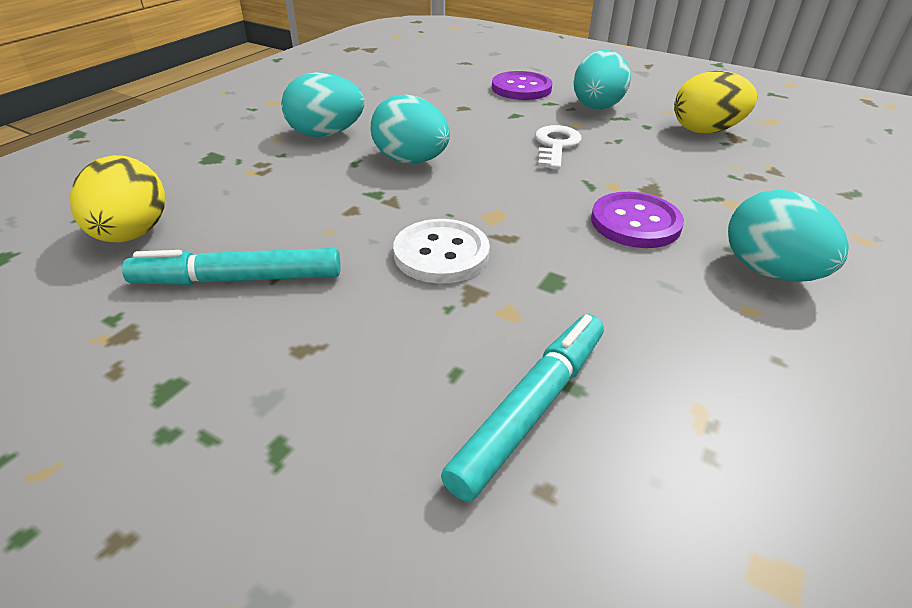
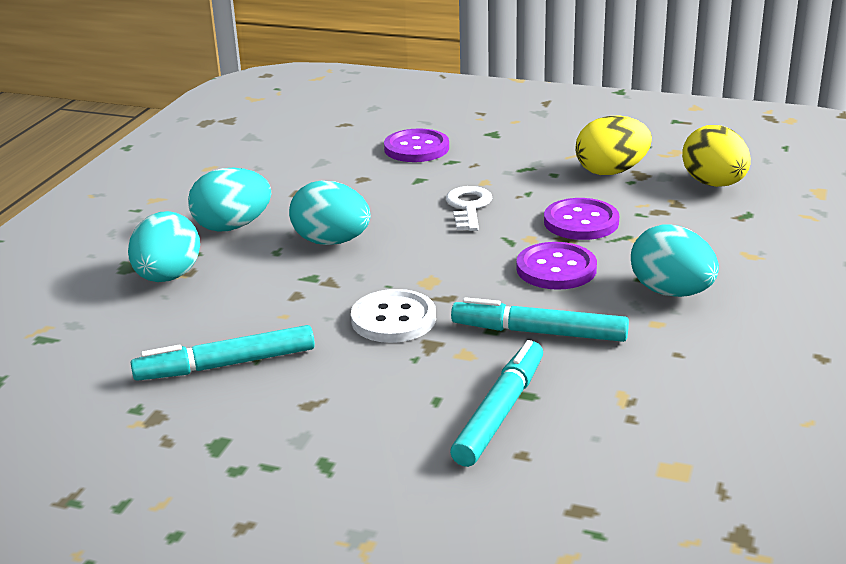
camera: 10 degrees left, 10 degrees down
yellow egg [70,155,165,243] -> yellow egg moved to [682,125,751,187]
turquoise egg [574,50,631,109] -> turquoise egg moved to [128,211,200,282]
none -> turquoise marker [451,297,629,342]
none -> purple button [544,198,619,240]

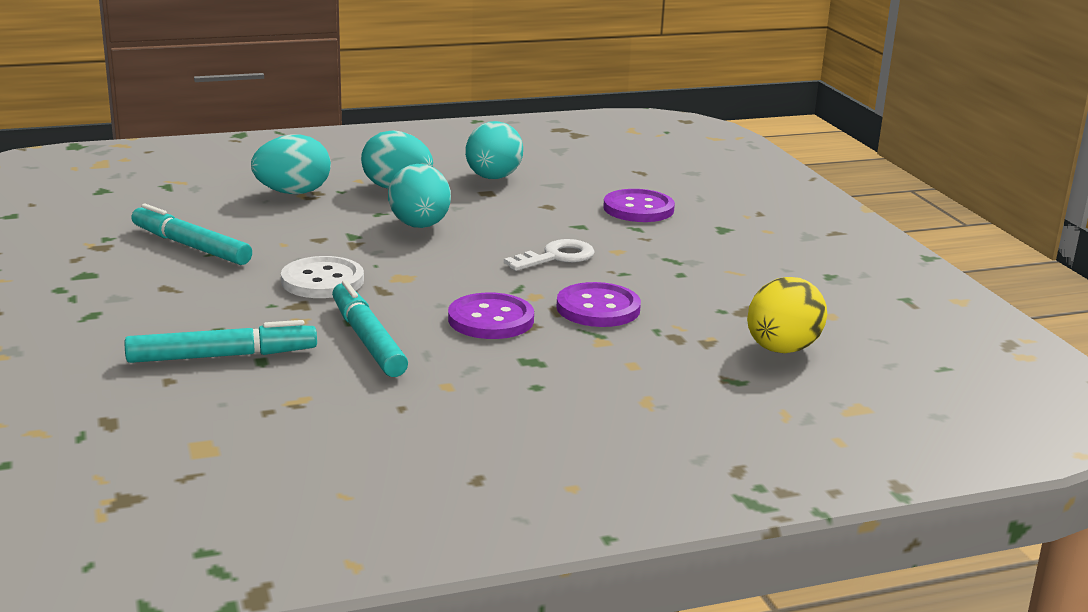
camera: 50 degrees right, 5 degrees down
yellow egg [575,115,652,175] -> none
turquoise egg [631,225,719,297] -> turquoise egg moved to [465,121,523,179]

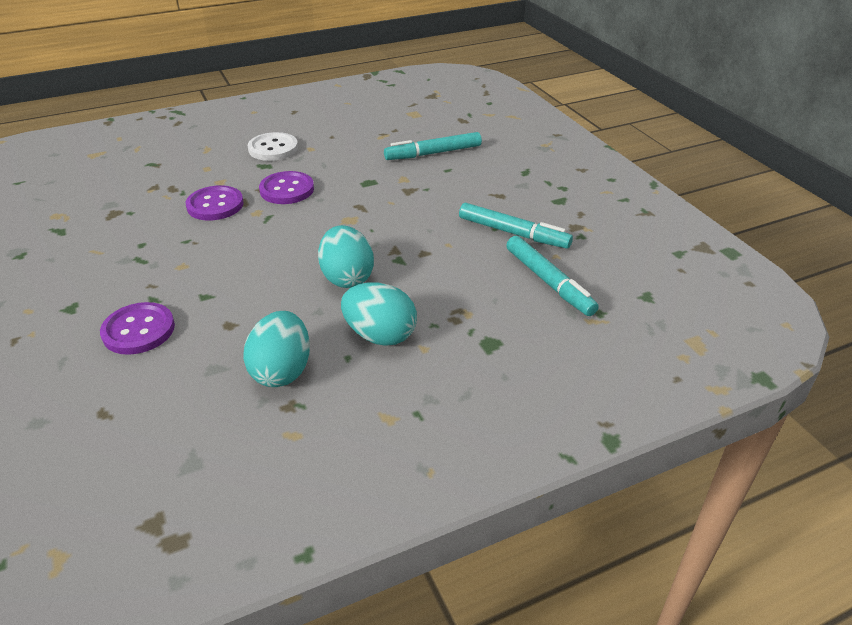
camera: 175 degrees right, 15 degrees up
turquoise egg [251,134,331,194] -> none
white button [281,256,364,298] -> white button moved to [248,132,298,161]
turquoise marker [332,280,408,377] -> turquoise marker moved to [506,236,599,316]
white key [504,239,595,271] -> none
yellow egg [747,277,827,353] -> none

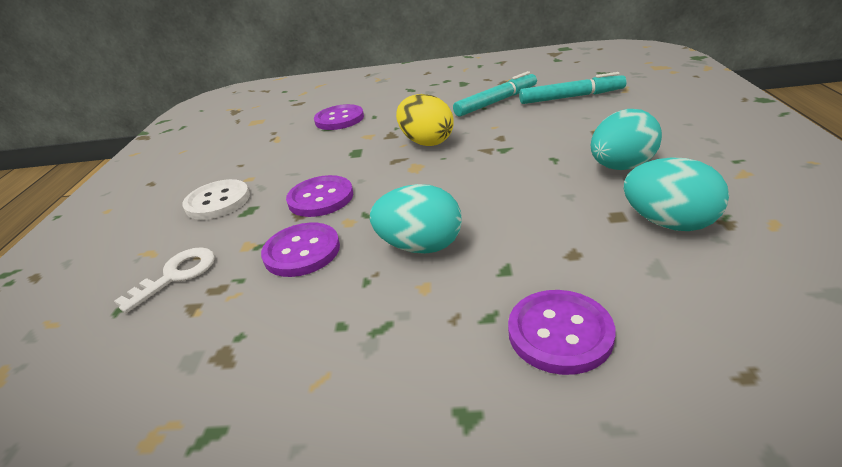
camera: 60 degrees left, 5 degrees down
turquoise egg [318,225,374,288] -> turquoise egg moved to [370,184,462,254]
turquoise marker [384,132,482,160] -> purple button [314,104,364,130]
none -> white key [114,247,215,313]
none -> yellow egg [396,94,454,146]

